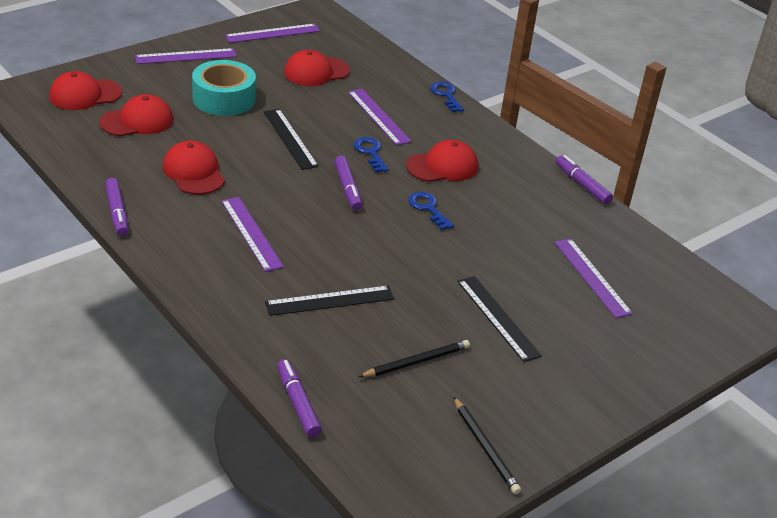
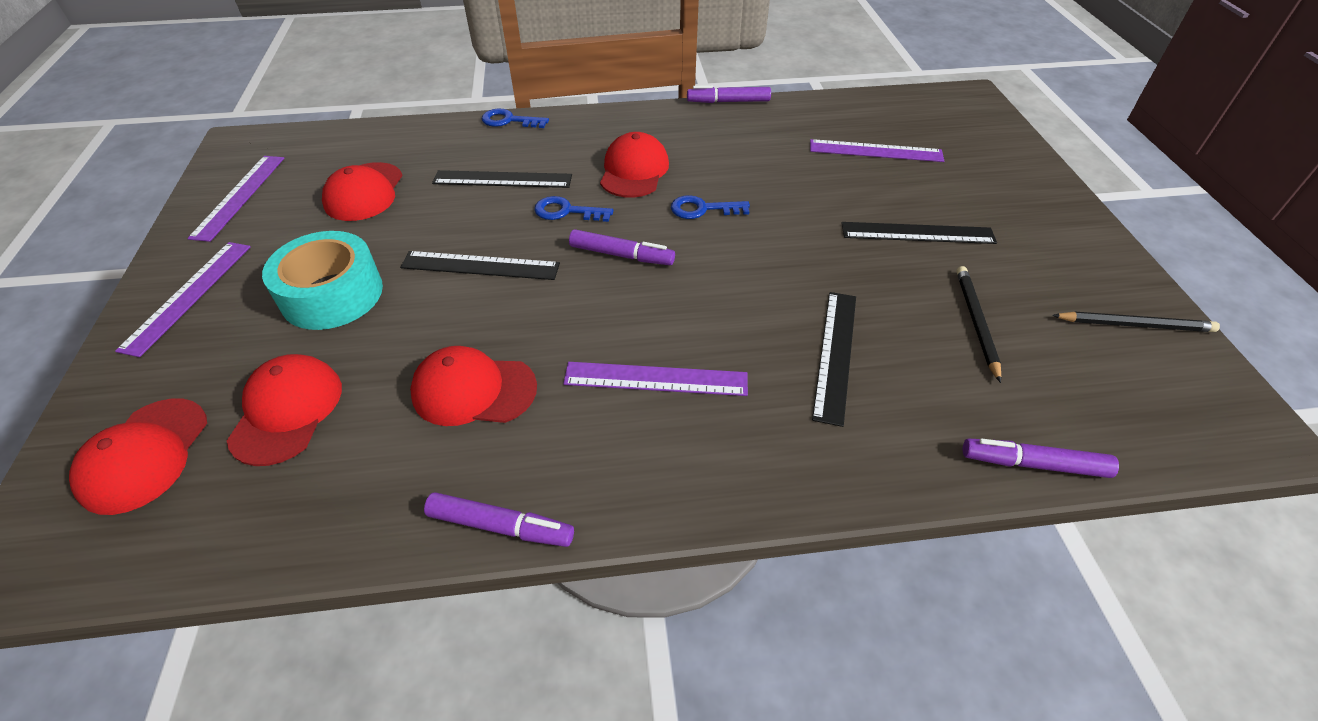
camera: 55 degrees left, 10 degrees up
purple ruler [348,89,412,145] -> black ruler [432,170,572,188]

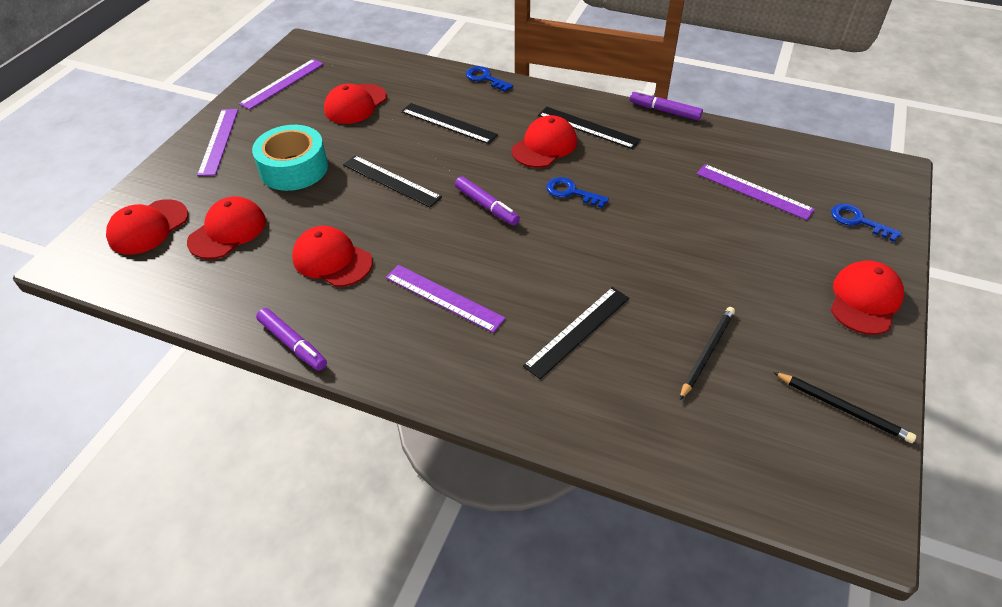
camera: 30 degrees right, 0 degrees up
purple ruler [115,242,251,357] -> purple ruler turned 45 degrees counterclockwise [197,109,238,176]
blue key [534,196,613,222] -> blue key moved to [831,204,902,242]
black ruler [842,222,997,244] -> black ruler moved to [538,107,641,149]
purple marker [963,438,1119,478] -> none
none -> red cap [831,261,904,335]

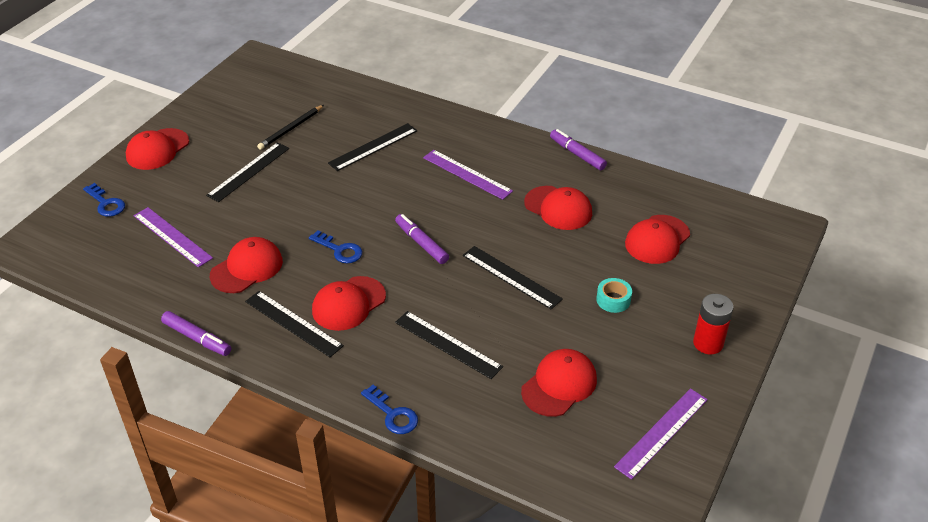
camera: 175 degrees left, 5 degrees down
red cap [106,199,188,255] -> red cap moved to [210,237,283,293]
purple ruler [197,109,238,176] -> red battery [693,294,734,354]
turquoise tape [252,125,328,191] -> turquoise tape [596,278,632,313], size x0.49
black pencil [773,372,916,443] -> none
none -> black ruler [206,142,289,202]

